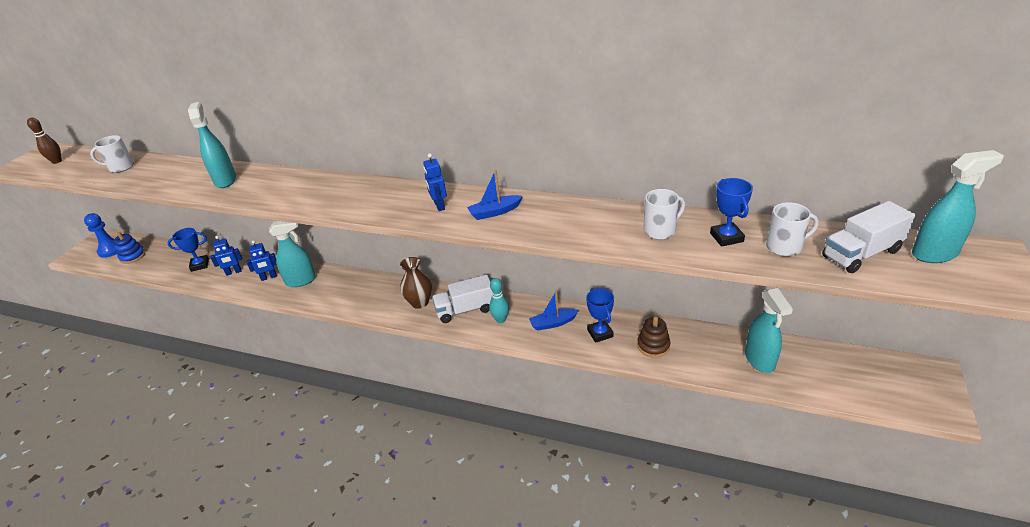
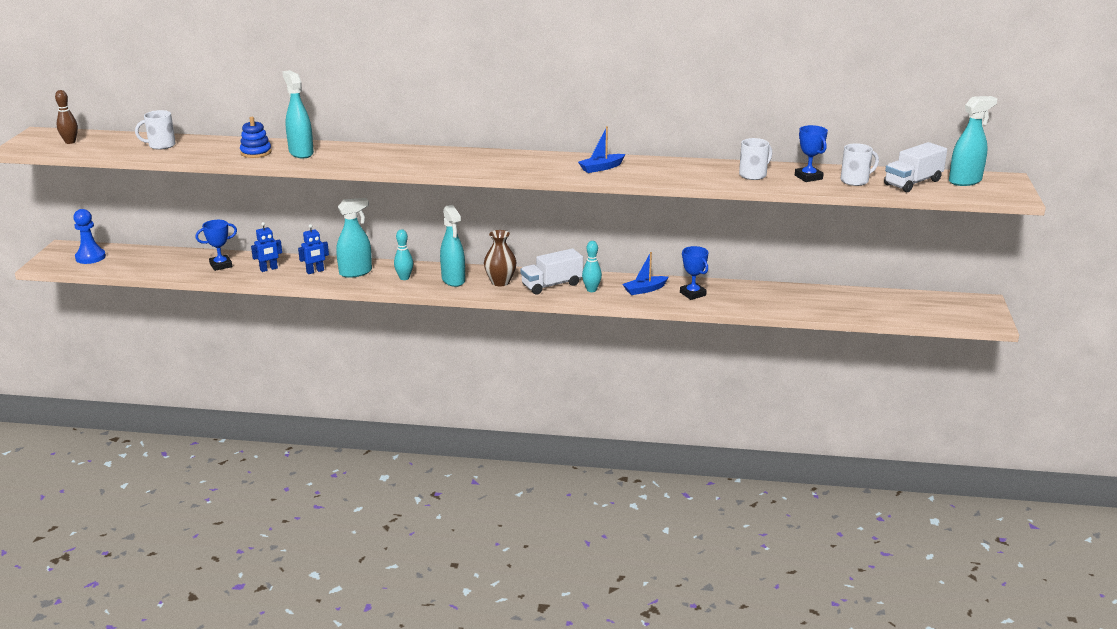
camera: 15 degrees left, 10 degrees down
blue stacking toy [113,232,145,264] -> blue stacking toy moved to [240,117,272,158]
blue robot [423,153,447,211] -> none
brown stacking toy [637,316,671,358] -> none
turquoise spray bottle [745,288,793,373] -> turquoise spray bottle moved to [440,205,465,287]
none -> turquoise bowling pin [394,229,413,280]

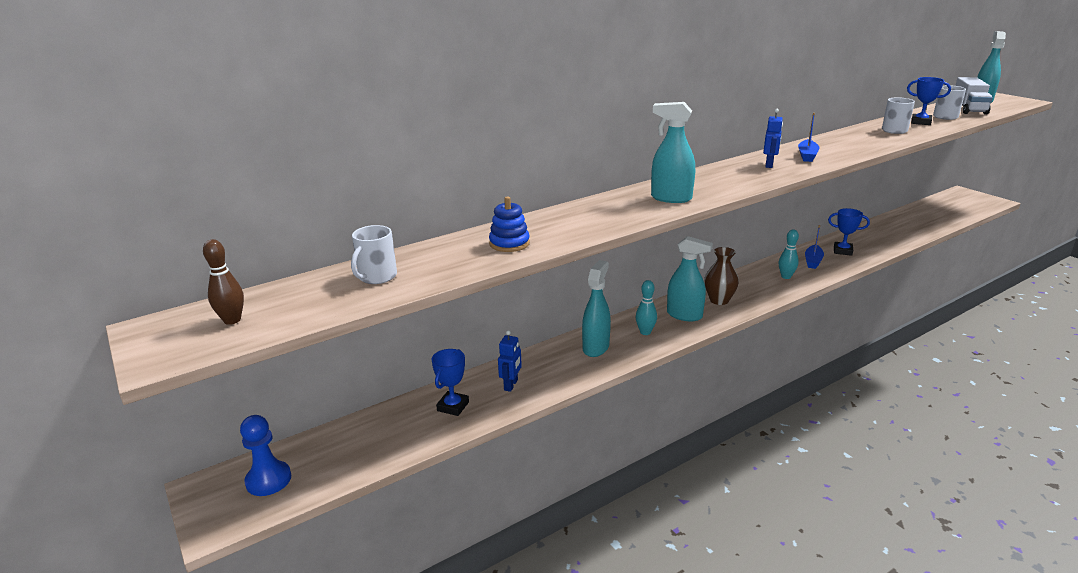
camera: 40 degrees left, 0 degrees up
turquoise spray bottle [282,70,314,158] -> turquoise spray bottle moved to [651,102,695,203]
blue robot [298,224,329,274] -> blue robot moved to [763,109,783,168]
white truck [520,248,583,295] -> none

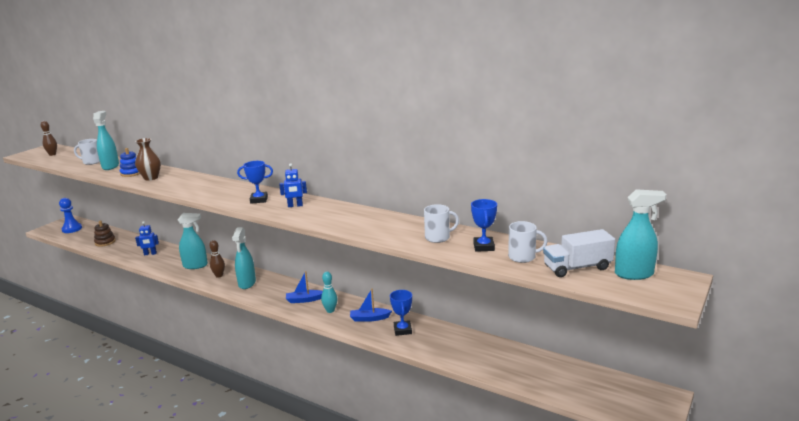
camera: 65 degrees right, 5 degrees down
blue trophy [432,349,469,416] -> blue trophy moved to [237,161,273,204]
turquoise bowling pin [636,280,657,335] -> brown bowling pin [209,240,225,278]
turquoise spray bottle [651,102,695,203] -> turquoise spray bottle moved to [93,111,119,170]
brown vase [704,247,739,305] -> brown vase moved to [135,138,161,181]
blue boat [798,113,819,162] -> blue boat moved to [286,271,323,303]
none -> brown stacking toy [94,221,115,247]

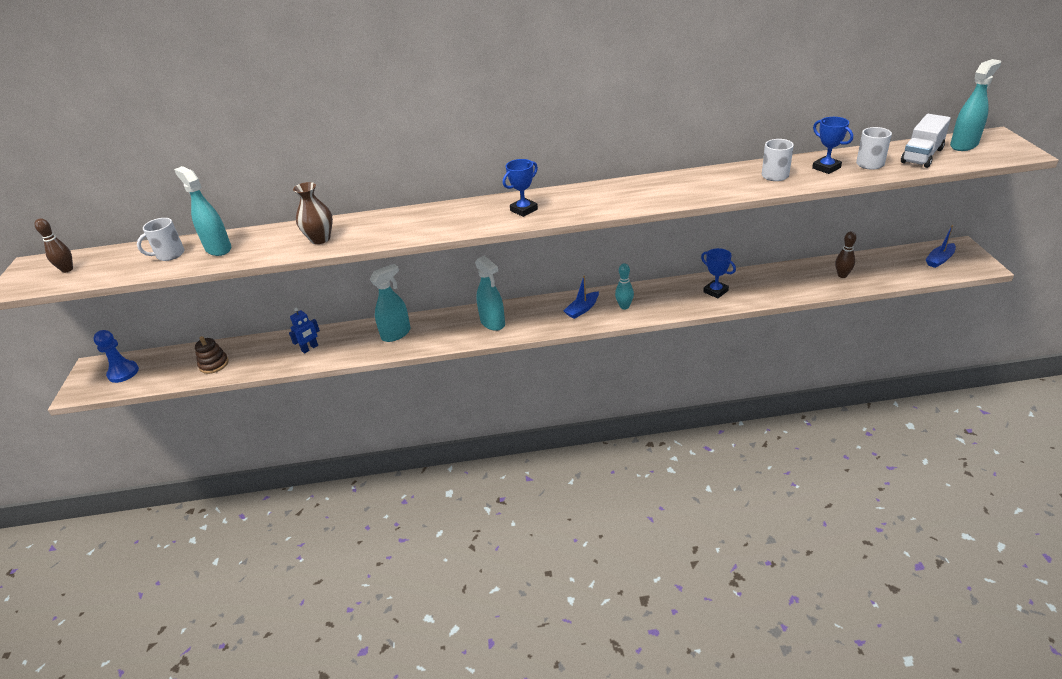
camera: 35 degrees left, 15 degrees up
blue stacking toy [120,148,140,177] -> none
brown bowling pin [209,240,225,278] -> brown bowling pin moved to [835,231,856,278]
blue robot [279,163,307,207] -> none
blue boat [350,289,392,322] -> blue boat moved to [925,225,956,268]

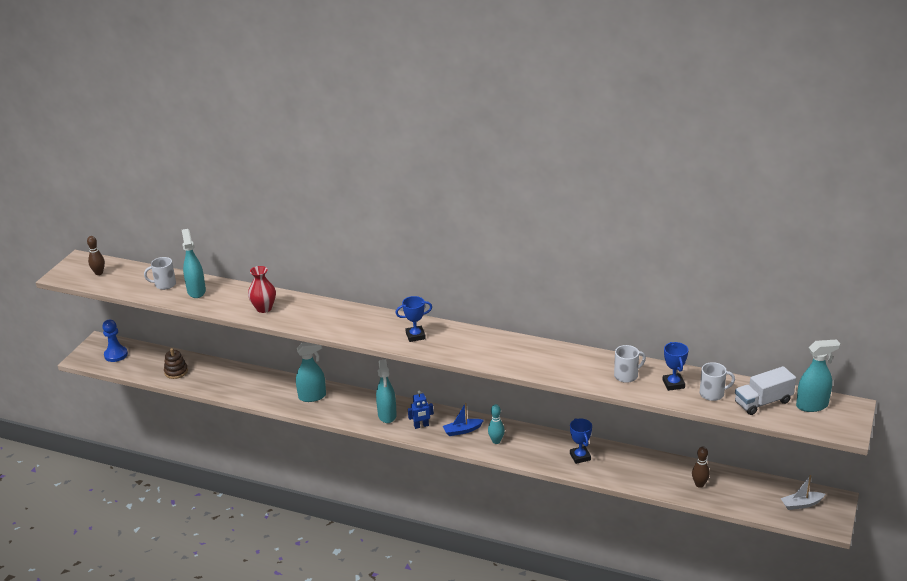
camera: 25 degrees right, 5 degrees down
blue robot [289,308,320,353] -> blue robot moved to [408,391,434,429]
brown vase [293,182,333,244] -> red vase [248,266,276,313]
blue boat [925,225,956,268] -> white boat [780,475,825,510]

